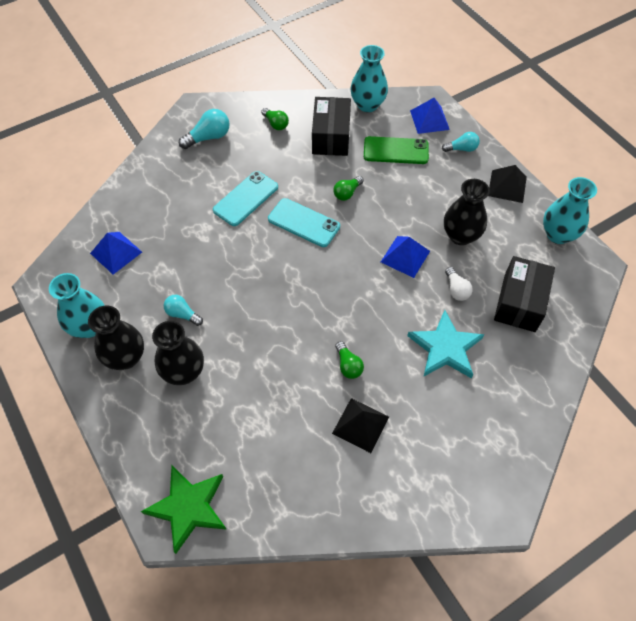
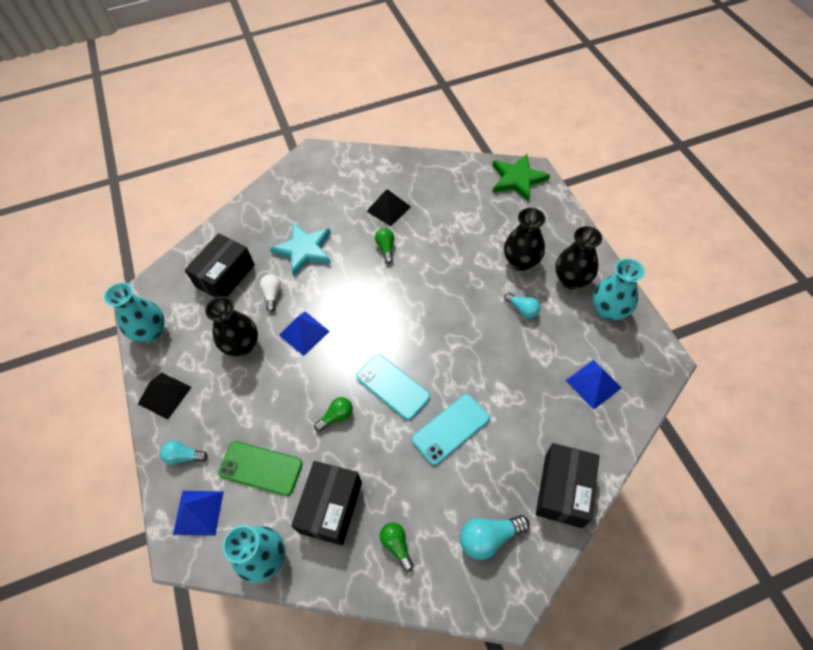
camera: 165 degrees left, 0 degrees up
none -> black box [536,443,600,528]

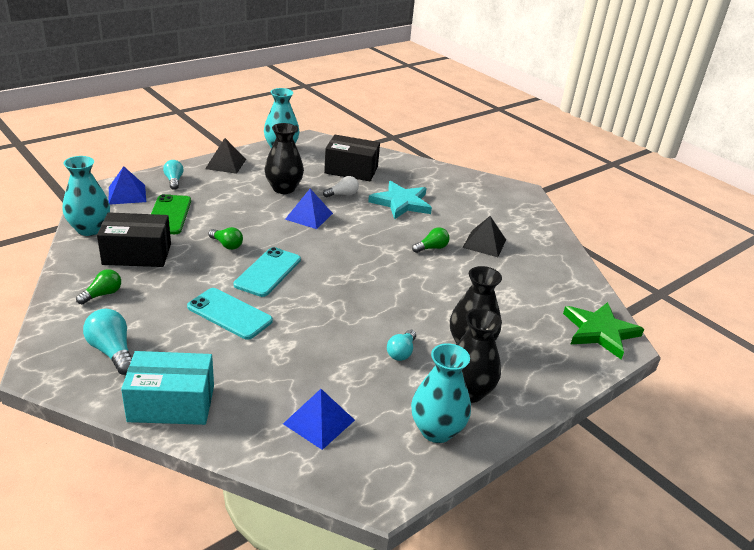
camera: 65 degrees right, 25 degrees down
black box [536,443,600,528] -> turquoise box [121,351,214,425]

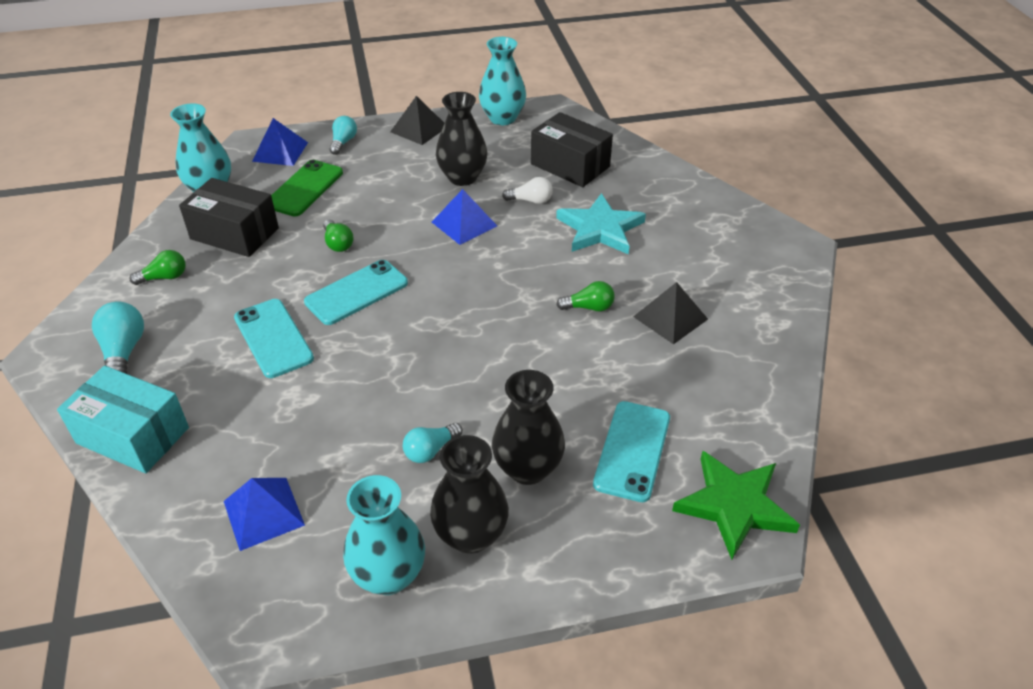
camera: 30 degrees right, 10 degrees up
none -> turquoise phone [593,401,670,502]

